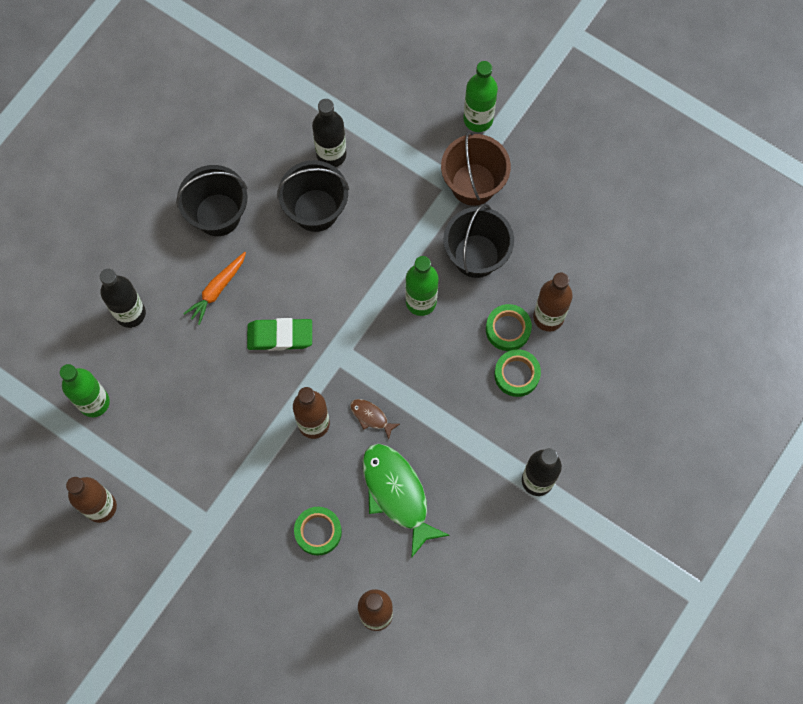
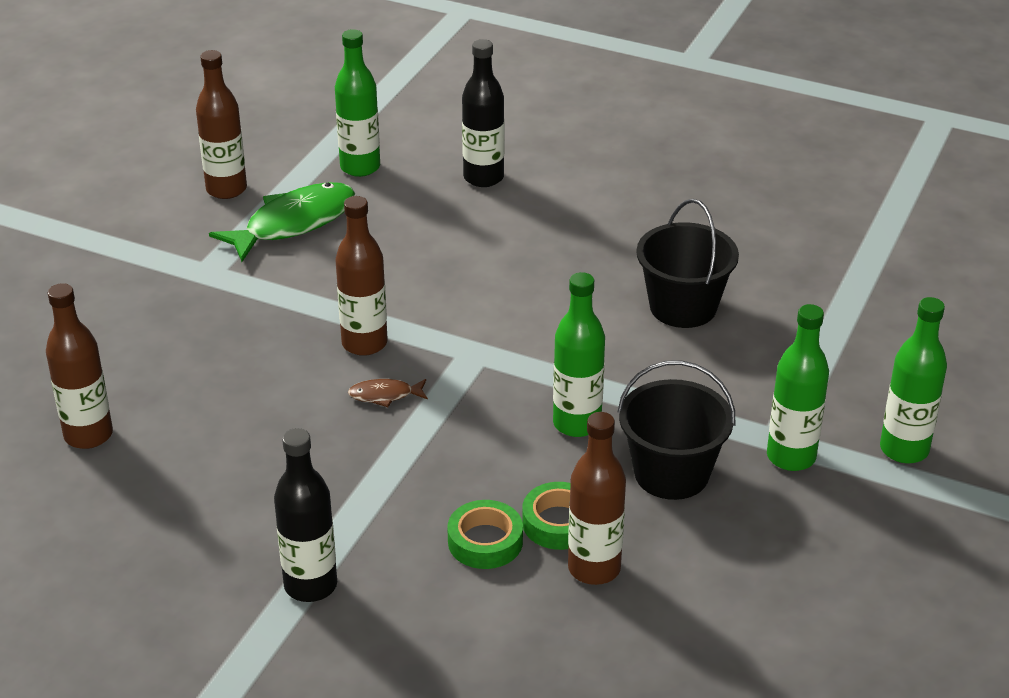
camera: 80 degrees right, 35 degrees down
black bucket [176,165,248,236] -> none
orange carrot [183,252,246,325] -> none
green eraser [247,318,312,351] -> none
green tape [294,507,342,556] -> none
black bottle [312,99,347,167] -> none
brown fish [350,399,400,439] -> brown fish turned 120 degrees counterclockwise [348,379,428,407]
green fish [362,444,450,558] -> green fish moved to [209,182,355,262]
brown bucket [441,131,511,206] -> green bottle [767,304,829,471]

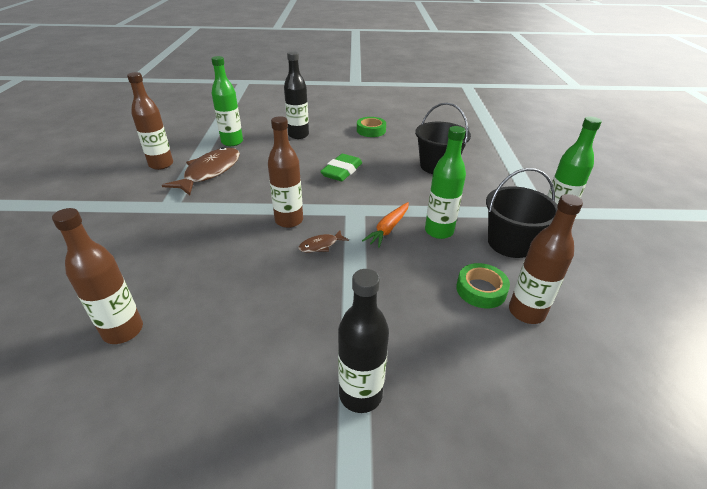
camera: 25 degrees left, 0 degrees up
green fish [209,182,355,262] -> brown fish [162,147,240,195]
green tape [447,500,523,569] -> green tape moved to [357,117,386,137]
green bottle [880,297,947,463] -> none
none -> green eraser [320,154,362,181]
none -> orange carrot [362,202,409,248]

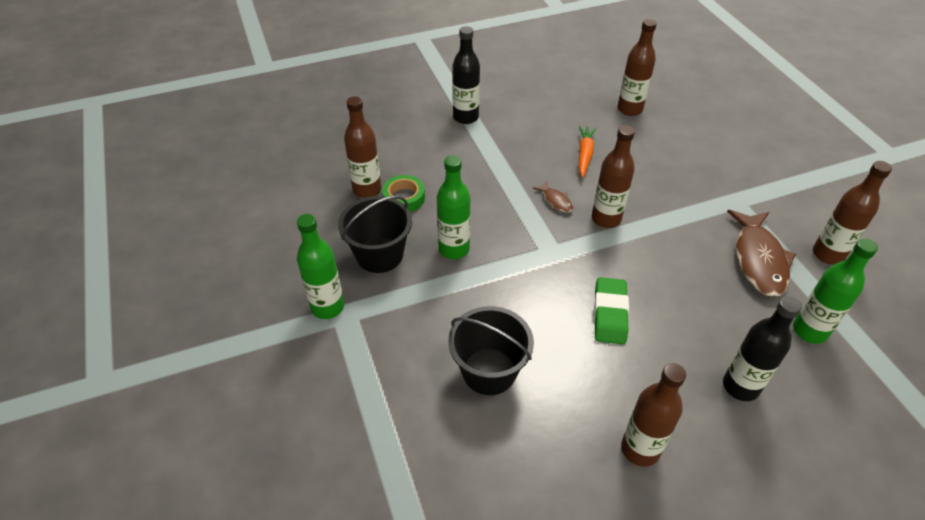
camera: 160 degrees right, 10 degrees up
brown fish [298,230,349,252] -> brown fish turned 105 degrees clockwise [533,181,573,213]
green tape [357,117,386,137] -> brown bottle [621,363,686,467]
orange carrot [362,202,409,248] -> orange carrot moved to [579,126,596,178]

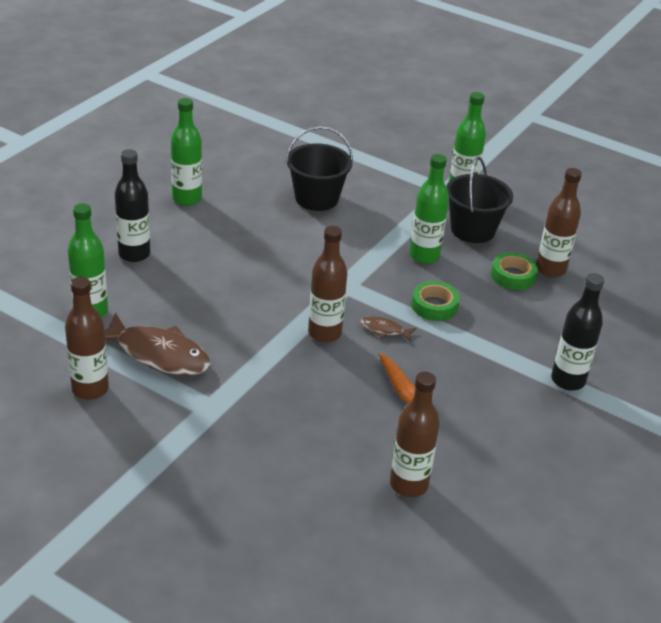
camera: 140 degrees right, 10 degrees down
green eraser [594,277,629,344] -> none
brown bottle [621,363,686,467] -> green bottle [171,98,202,206]
brown fish [727,210,796,297] -> brown fish turned 150 degrees clockwise [104,312,211,376]
none -> green tape [411,281,460,321]

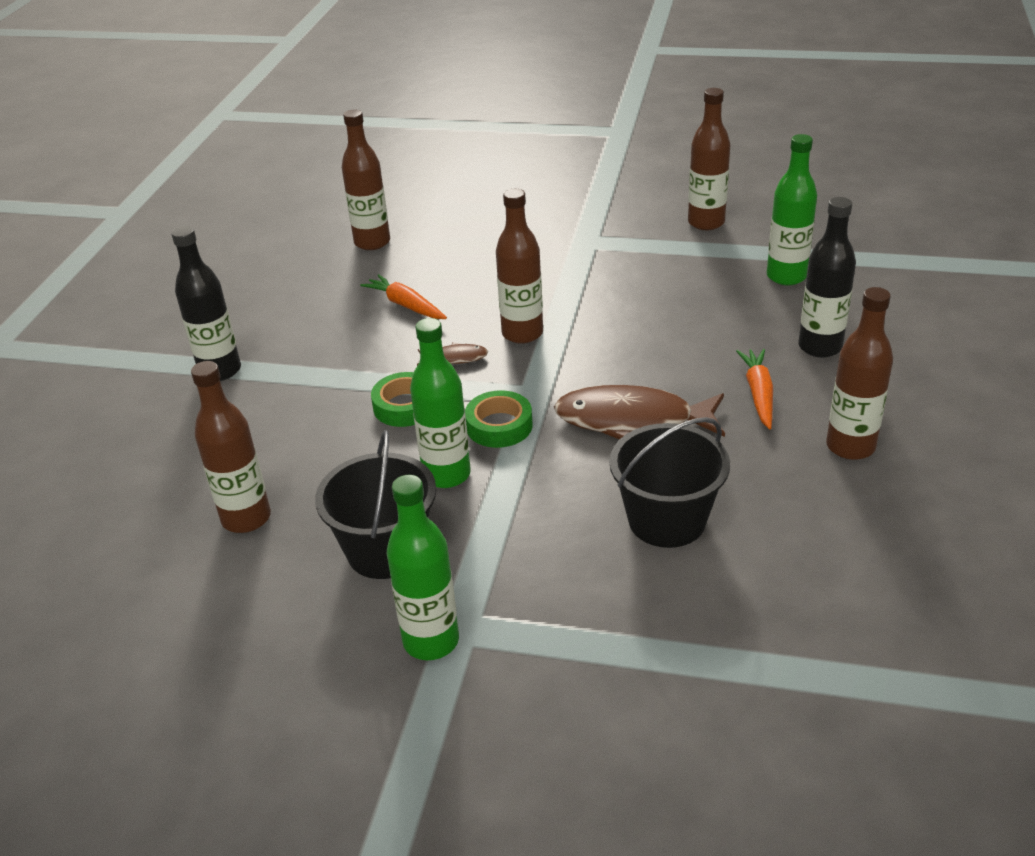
camera: 165 degrees right, 0 degrees up
brown fish [104,312,211,376] -> brown fish moved to [554,385,725,439]
green bottle [171,98,202,206] -> brown bottle [826,287,893,460]
green tape [491,252,538,290] -> green tape moved to [465,390,532,448]
none -> orange carrot [736,349,773,430]

